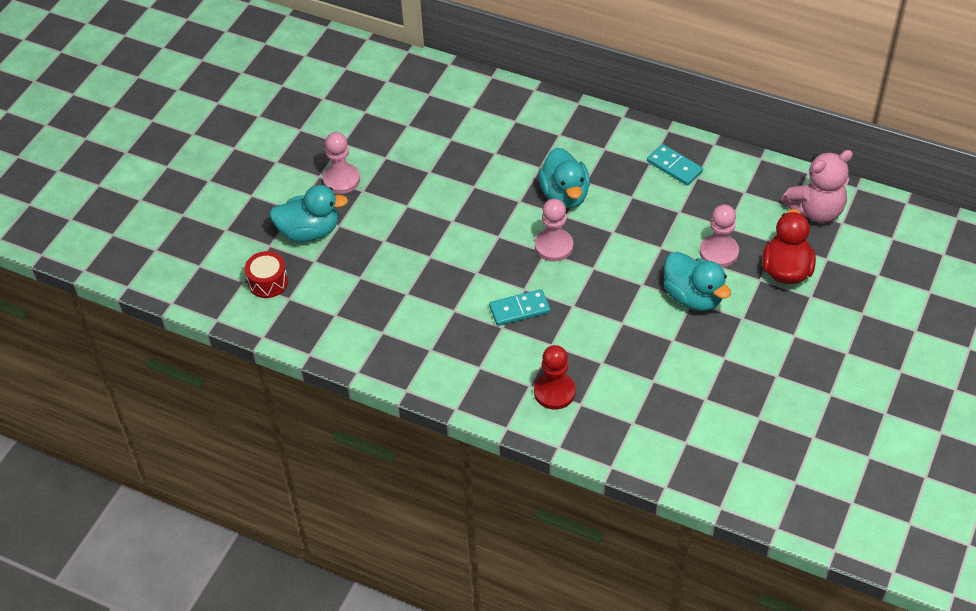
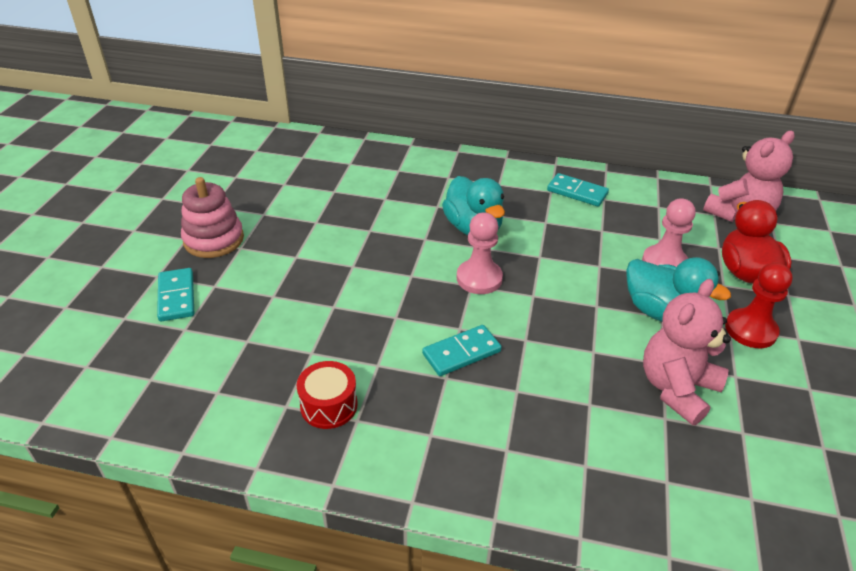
camera: 15 degrees left, 10 degrees down
red drum [245,251,288,298] -> red drum moved to [297,361,358,429]
turquoise duck [269,185,348,242] -> turquoise domino [157,268,194,322]
pink pawn [323,132,360,194] -> pink stacking toy [181,177,244,258]
red pawn [534,345,576,410] -> red pawn moved to [725,262,793,348]
none -> pink teddy bear [643,279,731,425]

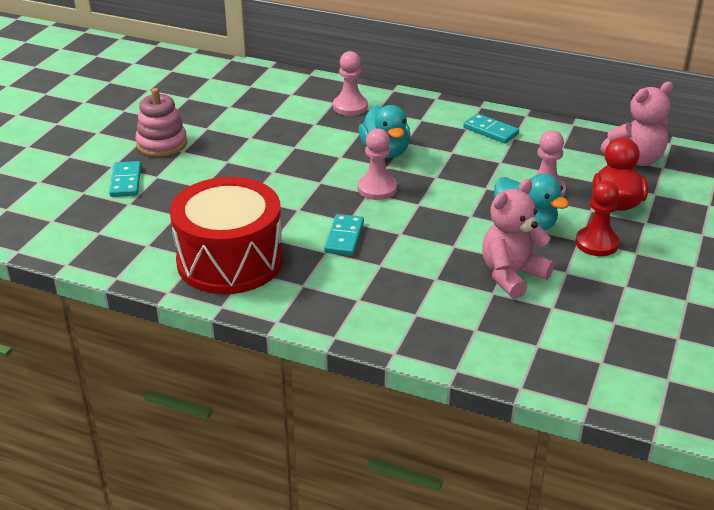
camera: 10 degrees right, 5 degrees down
red drum [297,361,358,429] -> red drum [170,177,283,294], size x2.38
turquoise domino [422,325,502,376] -> turquoise domino turned 60 degrees counterclockwise [324,214,364,256]
none -> pink pawn [333,51,368,116]

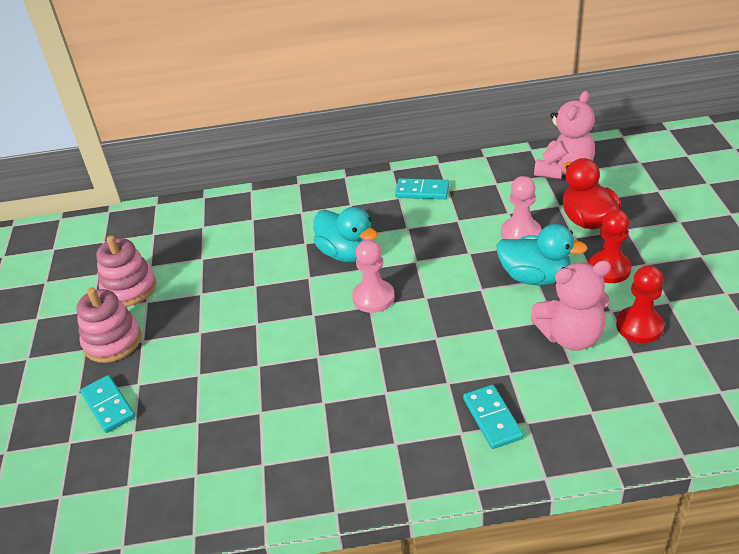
camera: 25 degrees left, 5 degrees up
red drum [170,177,283,294] -> none
turquoise domino [324,214,364,256] -> turquoise domino moved to [463,385,523,449]
pink pawn [333,51,368,116] -> none
pink teddy bear [482,179,554,299] -> pink teddy bear turned 120 degrees counterclockwise [531,260,611,351]
none -> pink stacking toy [96,235,156,307]
none -> red pawn [616,265,665,343]

